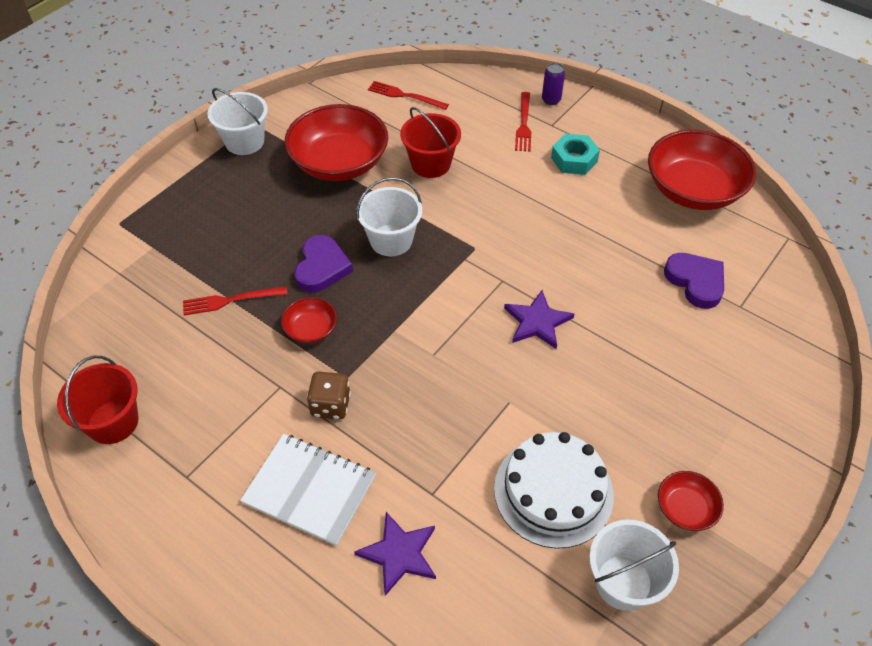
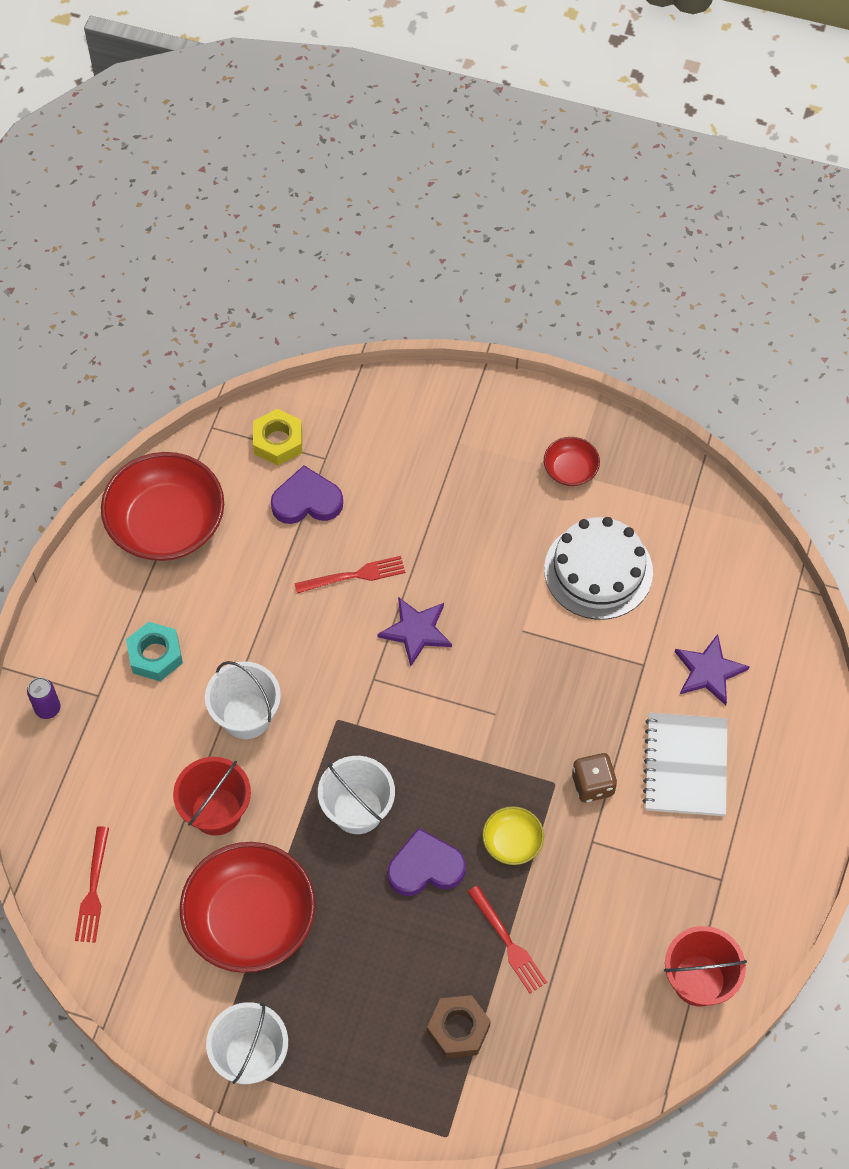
camera: 110 degrees left, 10 degrees up
red bowl [281,297,337,344] -> yellow bowl [482,806,544,865]
red fork [515,92,531,152] -> red fork moved to [294,556,405,594]
white bucket [589,520,679,611] -> white bucket moved to [205,661,281,739]
purple heart [664,253,724,309] -> purple heart turned 45 degrees clockwise [271,465,343,524]
none -> yellow nut [253,409,302,465]
none -> brown nut [427,995,491,1058]

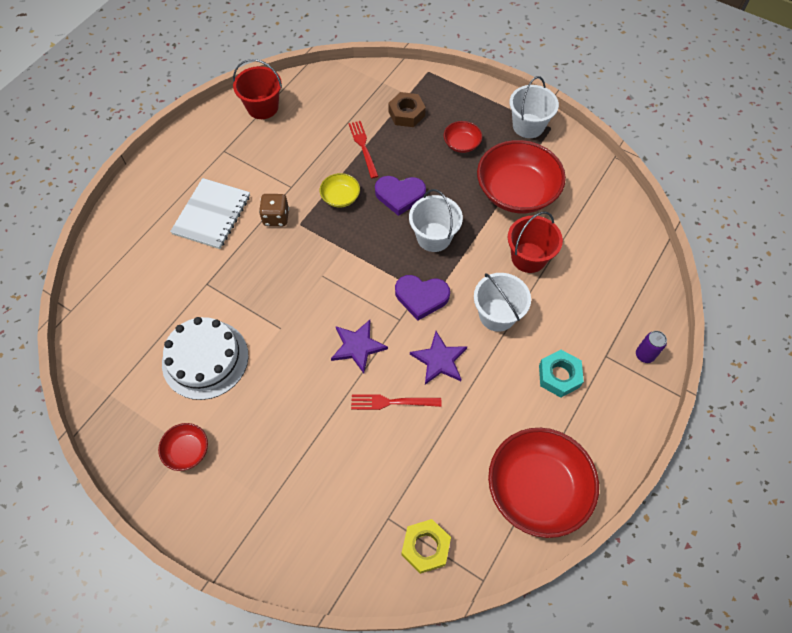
camera: 165 degrees left, 0 degrees up
red fork [75,826,109,943] -> none
purple heart [271,465,343,524] -> purple heart moved to [395,275,450,321]
purple star [675,634,750,705] -> purple star moved to [410,331,467,385]
none -> red bowl [444,121,482,153]

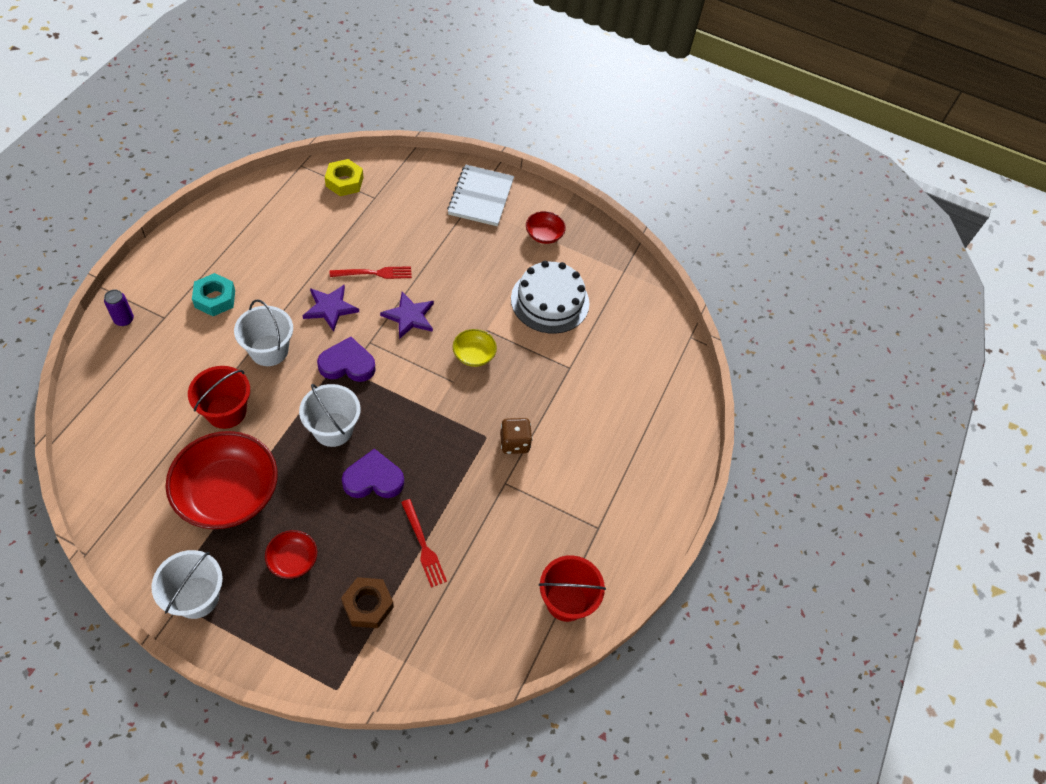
camera: 165 degrees right, 5 degrees down
white notebook [170,178,250,249] -> white notebook moved to [447,164,514,226]
yellow bowl [320,173,360,207] -> yellow bowl moved to [453,329,497,367]
red bowl [488,428,599,538] -> none

